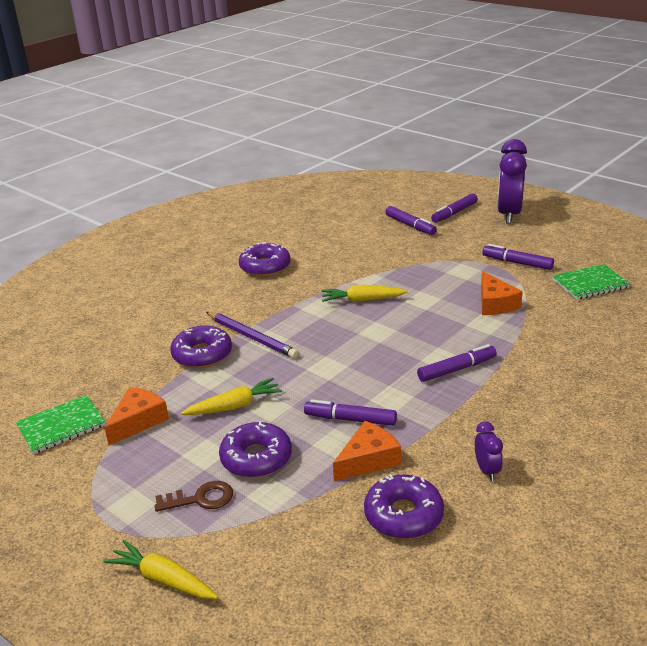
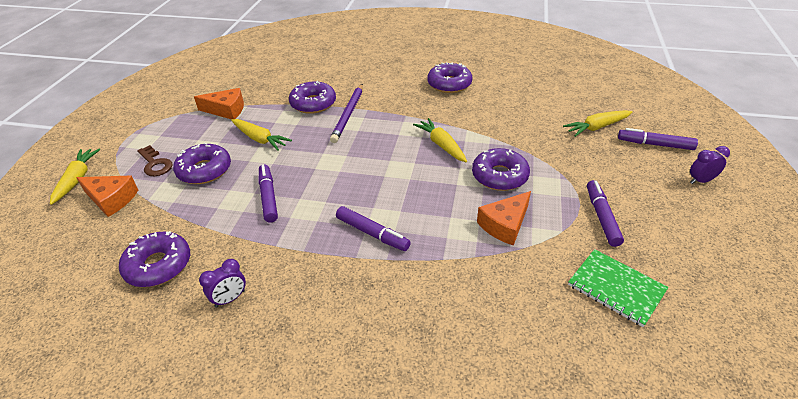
camera: 60 degrees right, 10 degrees up
green notebook [16,395,105,454] -> none
orange cheese [333,421,401,481] -> orange cheese moved to [76,176,138,217]
purple marker [385,206,437,235] -> yellow carrot [563,110,632,137]
purple clock [497,139,527,224] -> purple clock [690,146,730,184], size x0.45
none -> purple donut [472,148,530,191]

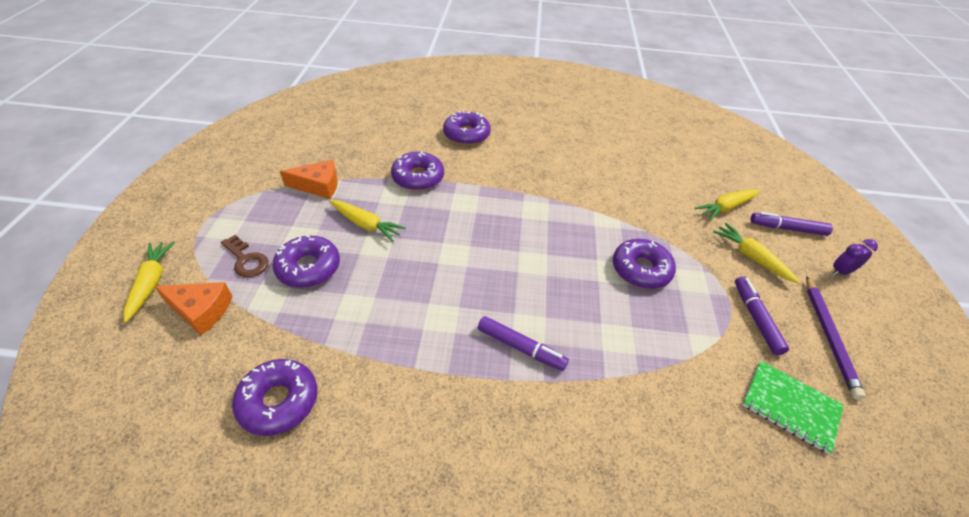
camera: 10 degrees left, 5 degrees up
purple clock [199,259,246,308] -> none
purple marker [259,164,278,223] -> none
purple pencil [330,84,363,143] -> purple pencil moved to [806,276,866,400]
yellow carrot [413,118,467,163] -> yellow carrot moved to [713,223,799,283]
purple donut [427,62,472,93] -> purple donut moved to [443,111,491,145]
orange cheese [477,191,531,246] -> none

